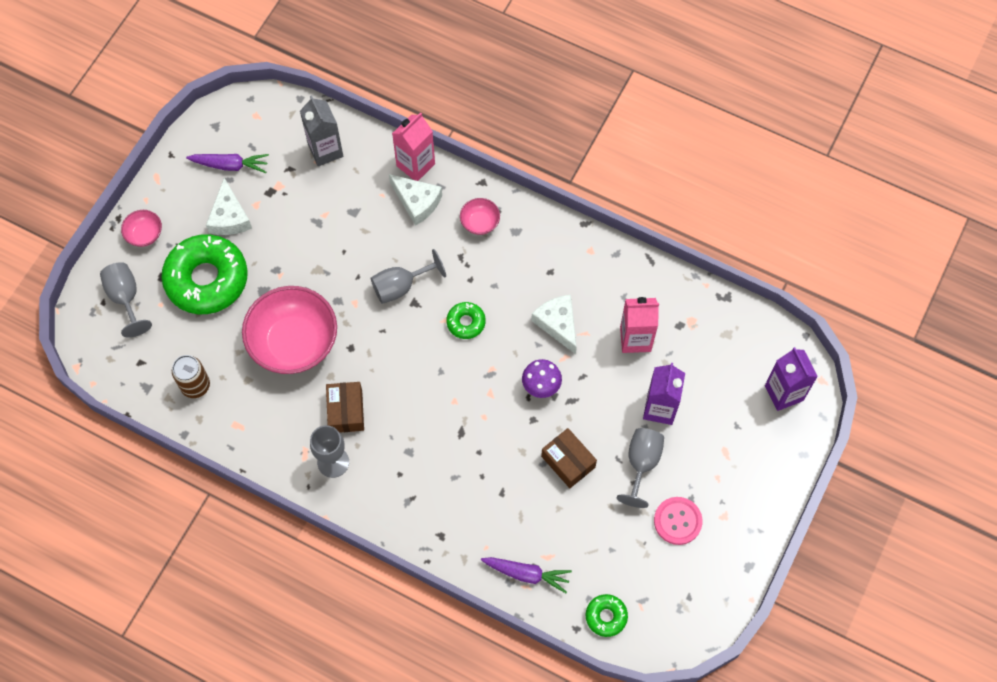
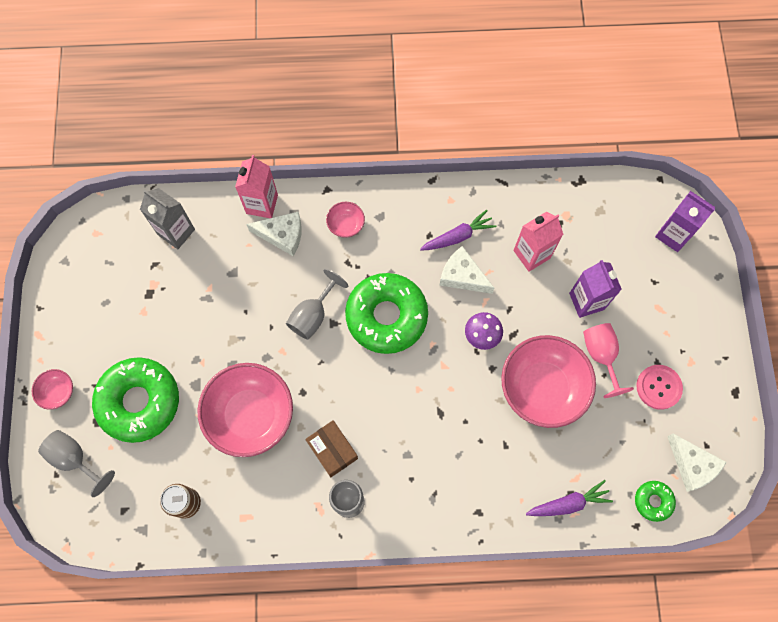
camera: 30 degrees left, 5 degrees up
purple carrot [186,154,269,173] -> purple carrot moved to [420,210,496,251]
white cheese [206,178,252,235] -> white cheese moved to [667,434,726,492]
green donut [446,302,486,339] -> green donut [345,273,428,354], size x2.19
brown box [541,428,597,488] -> pink bowl [501,335,596,428]
grey goblet [617,428,664,508] -> pink goblet [583,323,634,398]

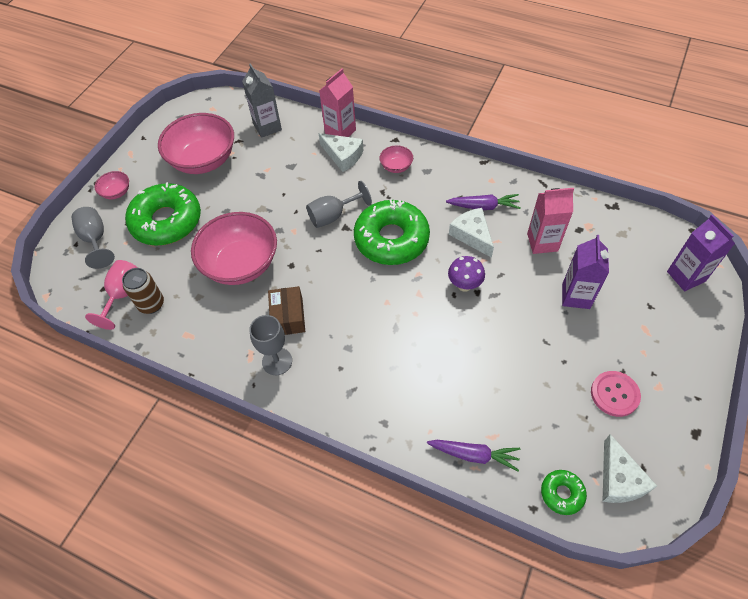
camera: 30 degrees right, 15 degrees down
pink bowl [501,335,596,428] -> pink bowl moved to [158,113,234,174]
pink goblet [583,323,634,398] -> pink goblet moved to [85,260,138,330]

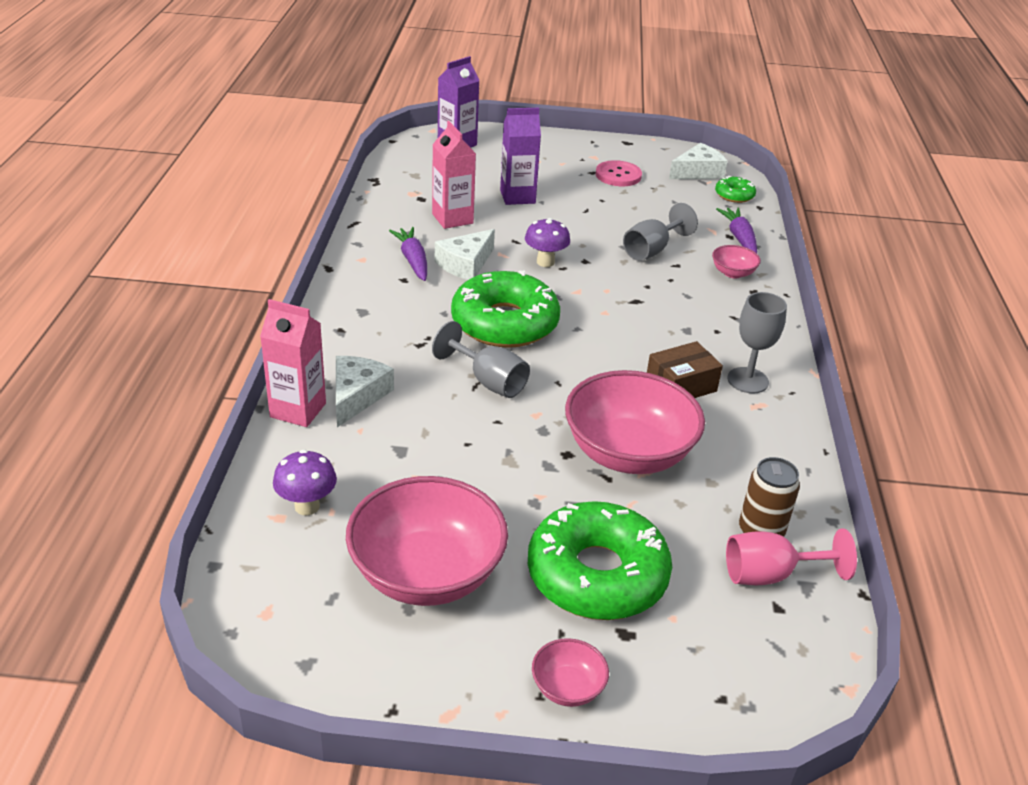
camera: 115 degrees left, 20 degrees down
grey goblet [72,207,115,269] -> grey goblet moved to [623,203,698,261]
grey carton [242,63,282,138] -> purple mushroom [273,450,337,516]
pink bowl [379,145,413,173] -> pink bowl moved to [712,245,761,279]

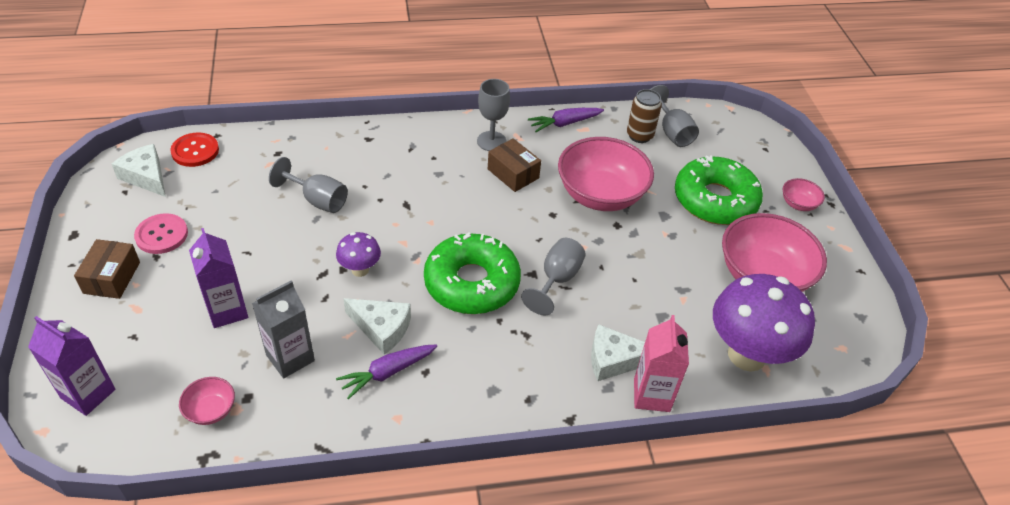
camera: 105 degrees left, 10 degrees up
purple mushroom [273,450,337,516] -> purple mushroom [713,274,815,371], size x2.09
pink carton [432,121,476,229] -> grey carton [252,280,315,378]
pink bowl [712,245,761,279] -> pink bowl moved to [179,377,235,425]
green donut [715,176,756,203] -> red button [170,132,219,167]
purple carrot [716,208,757,253] -> purple carrot moved to [528,108,604,132]
pink goblet [726,528,857,585] -> grey goblet [650,85,699,147]
none -> brown box [74,239,140,299]

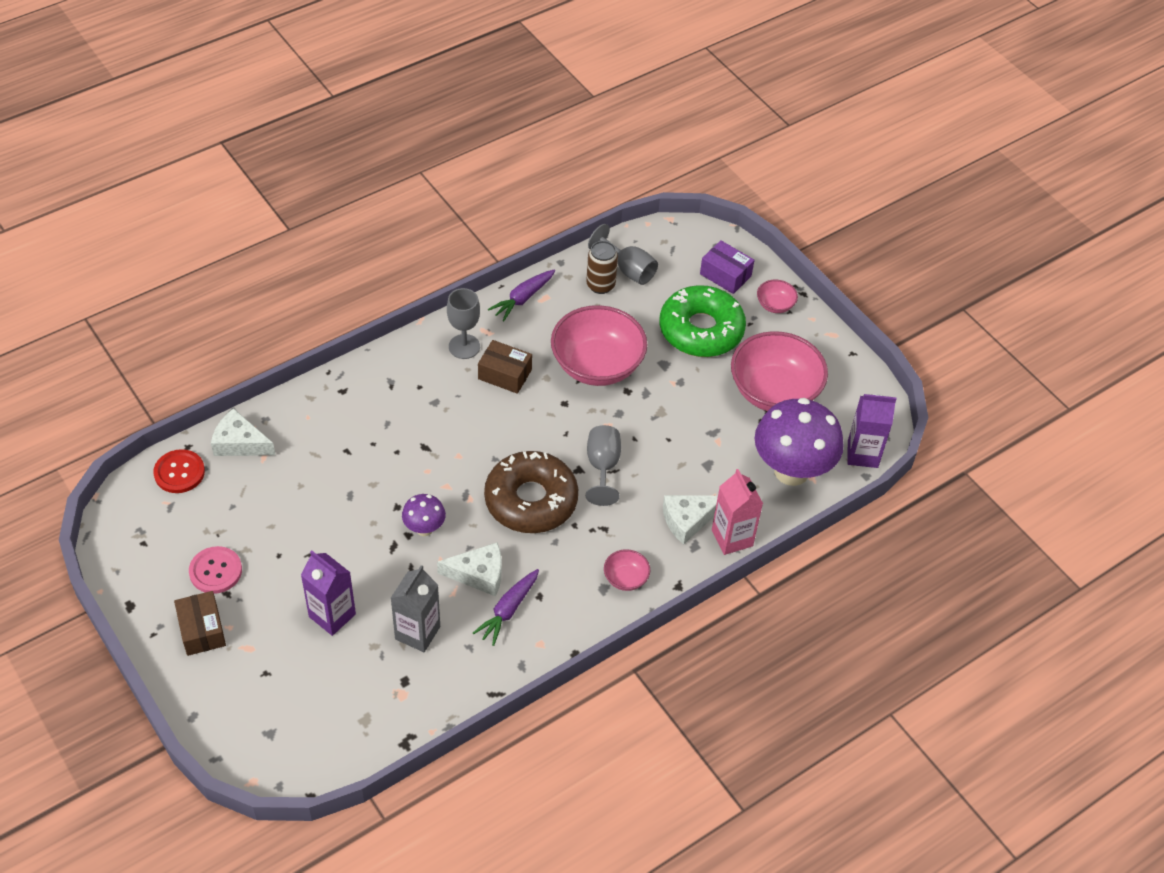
camera: 25 degrees left, 5 degrees up
purple carton [28,316,116,416] -> purple carton moved to [847,394,897,468]
white cheese [112,144,166,197] -> white cheese moved to [211,408,275,456]
pink bowl [179,377,235,425] -> pink bowl moved to [604,549,650,591]
grey goblet [269,157,348,213] -> none
green donut [424,232,521,314] -> brown donut [484,451,578,533]
none -> purple box [700,240,754,294]

